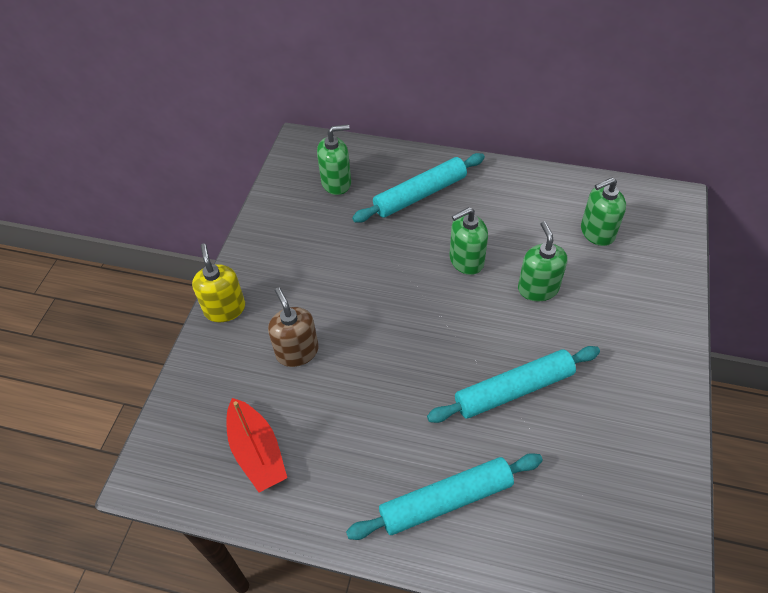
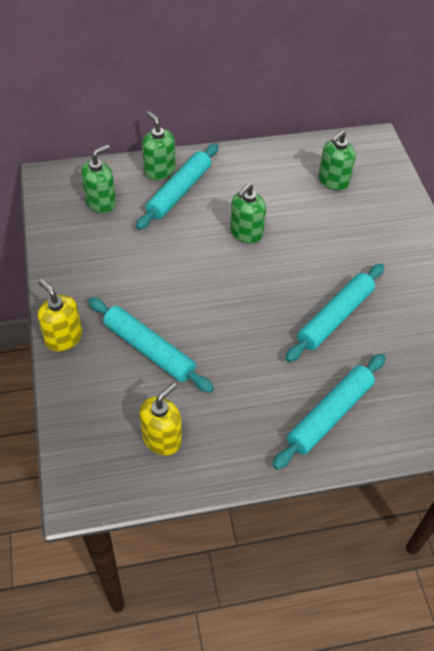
camera: 30 degrees left, 0 degrees up
red boat [227,398,287,493] -> yellow soap dispenser [139,383,182,455]
brown soap dispenser [268,287,319,367] -> turquoise rolling pin [88,297,214,393]
green soap dispenser [518,221,567,302] -> green soap dispenser moved to [142,111,176,180]

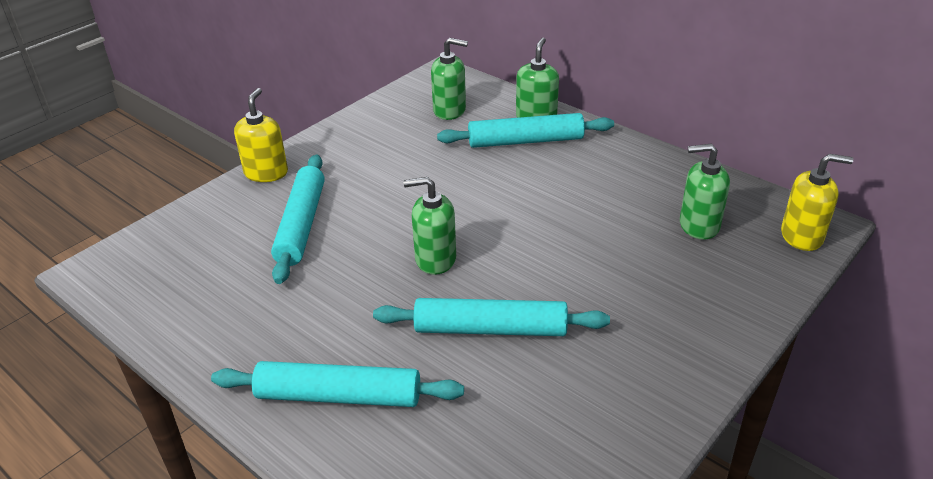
camera: 55 degrees right, 15 degrees down
yellow soap dispenser [139,383,182,455] -> yellow soap dispenser moved to [781,154,854,251]
green soap dispenser [230,183,266,244] -> green soap dispenser moved to [404,177,456,275]

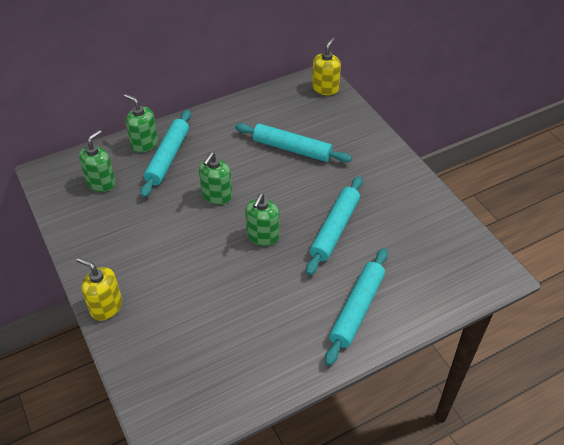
camera: 70 degrees left, 10 degrees up
turquoise rolling pin [271,155,325,284] -> turquoise rolling pin moved to [235,123,352,163]
green soap dispenser [680,144,730,240] -> green soap dispenser moved to [199,152,232,205]

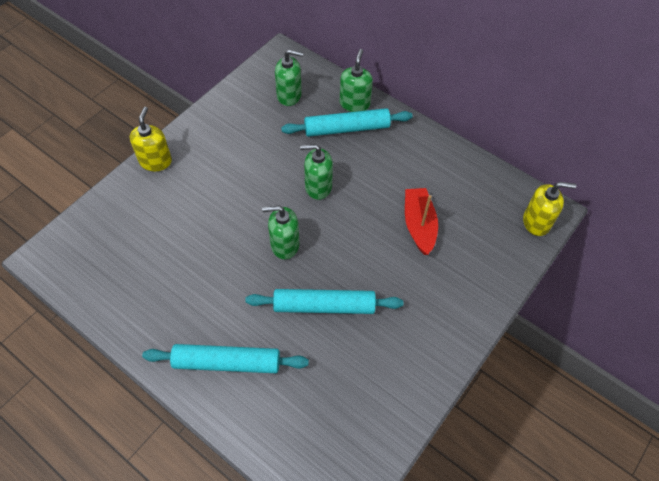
camera: 65 degrees right, 10 degrees up
turquoise rolling pin [235,123,352,163] -> red boat [405,188,438,255]

